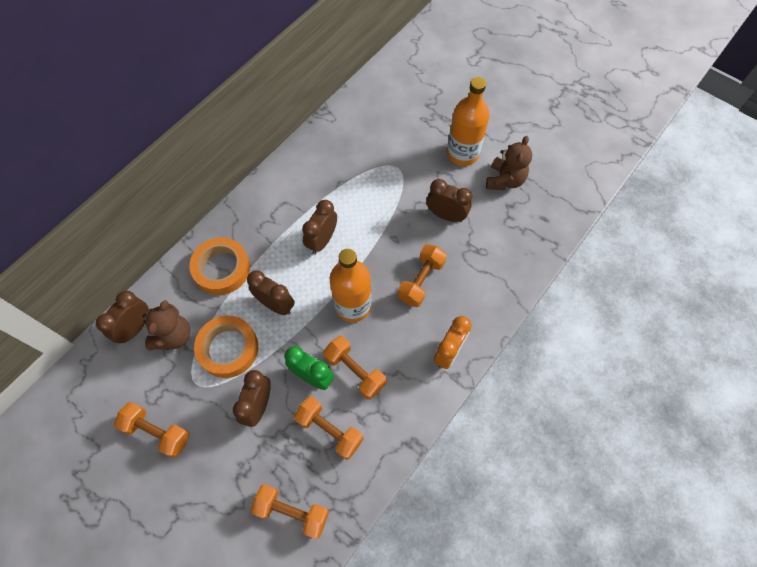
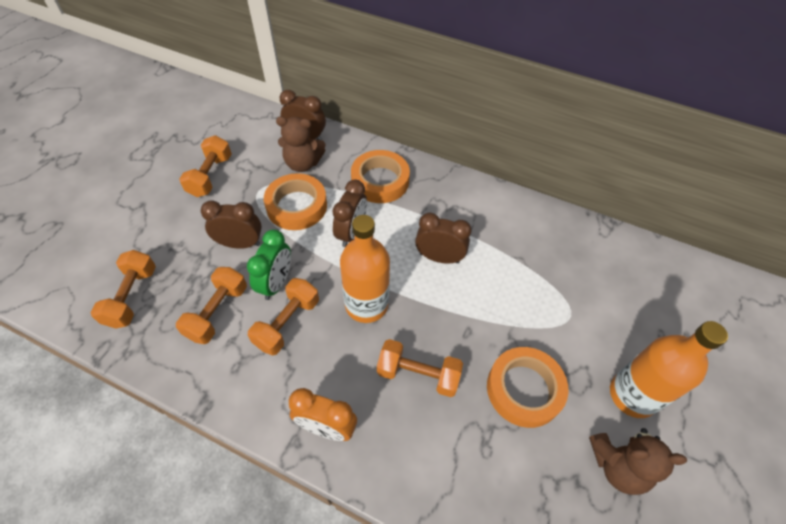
camera: 75 degrees right, 10 degrees down
brown clock [426,179,472,222] -> orange tape [487,347,568,428]

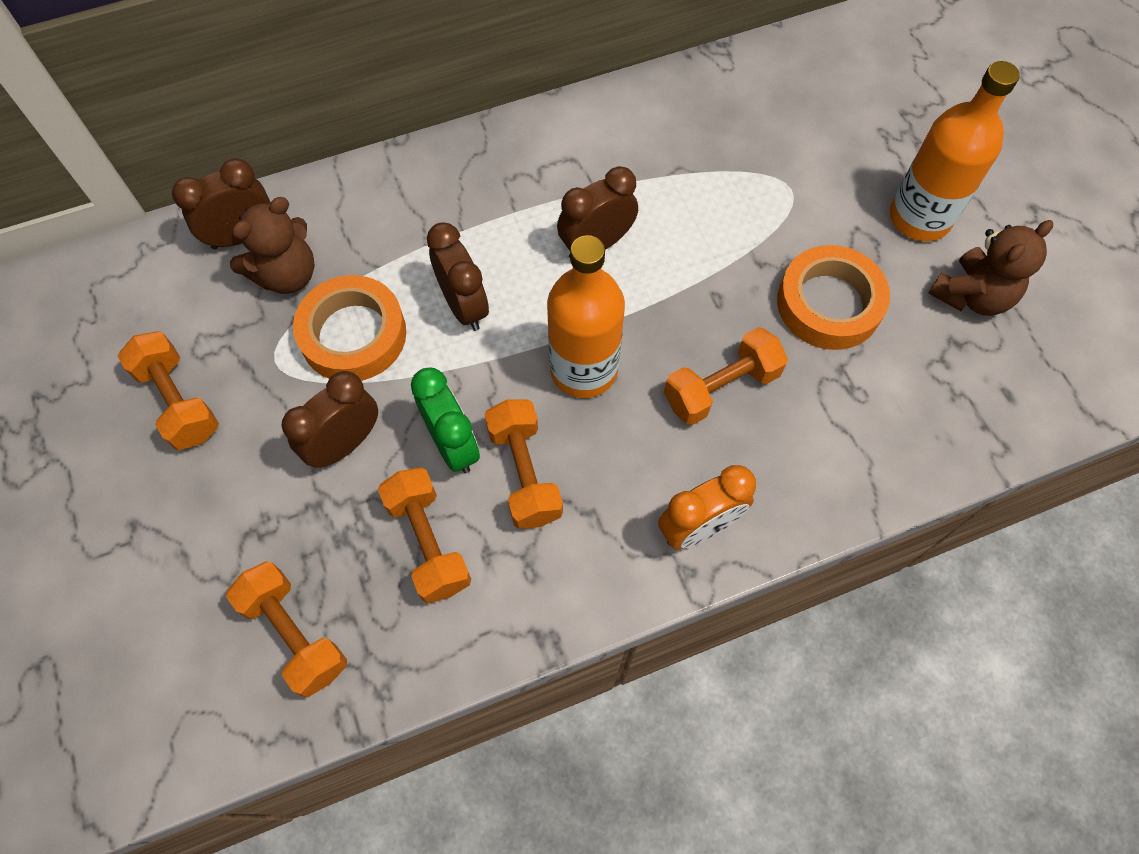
camera: 45 degrees left, 10 degrees up
orange tape [351,150,410,203] -> none

